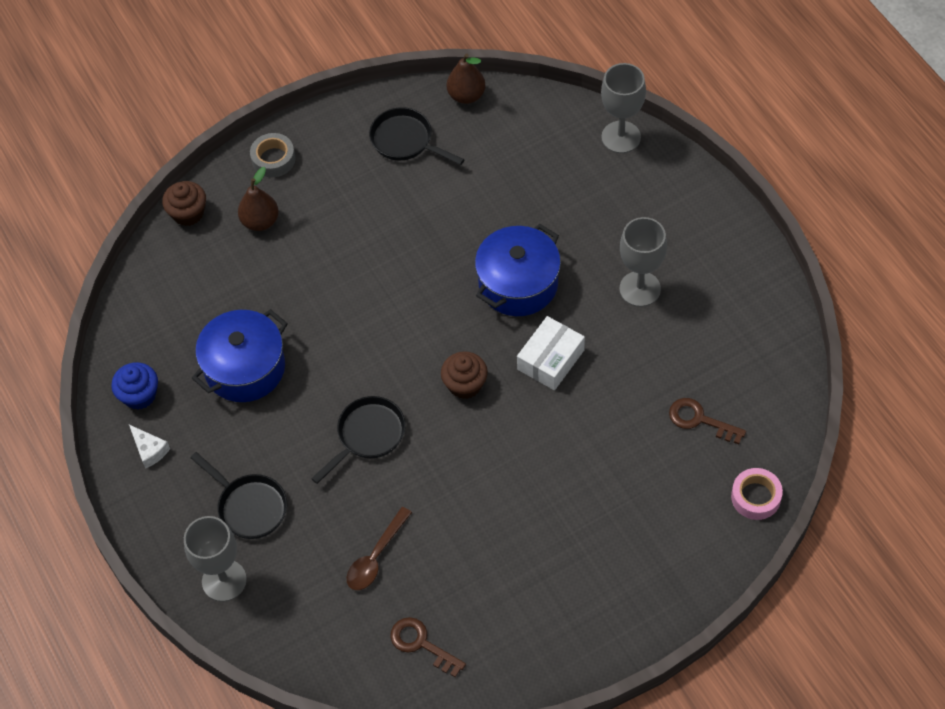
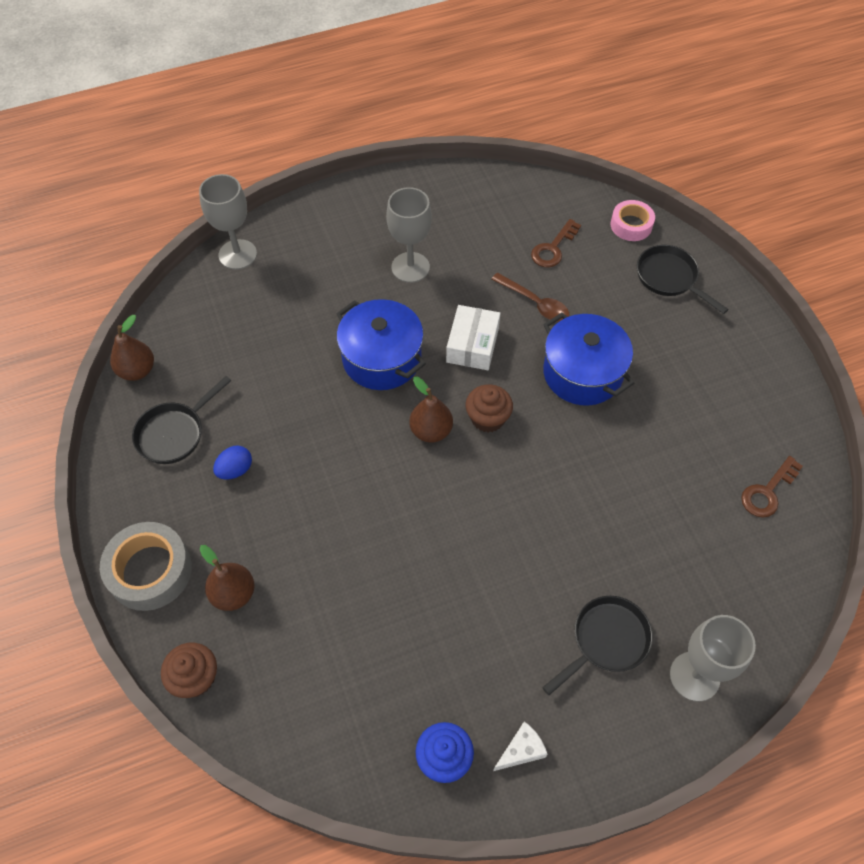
camera: 85 degrees left, 0 degrees up
blue pot [192,309,288,402] -> blue pot moved to [543,313,634,406]
grey tape [250,133,295,177] -> grey tape [100,522,192,611], size x1.59
black pan [311,396,406,484] -> black pan moved to [637,245,729,314]
brown spoon [346,507,412,590] -> brown spoon moved to [491,273,569,322]
white box [517,316,585,390] -> white box turned 60 degrees clockwise [446,305,500,370]
none -> blue egg [213,445,252,480]
none -> brown pear [409,377,453,443]

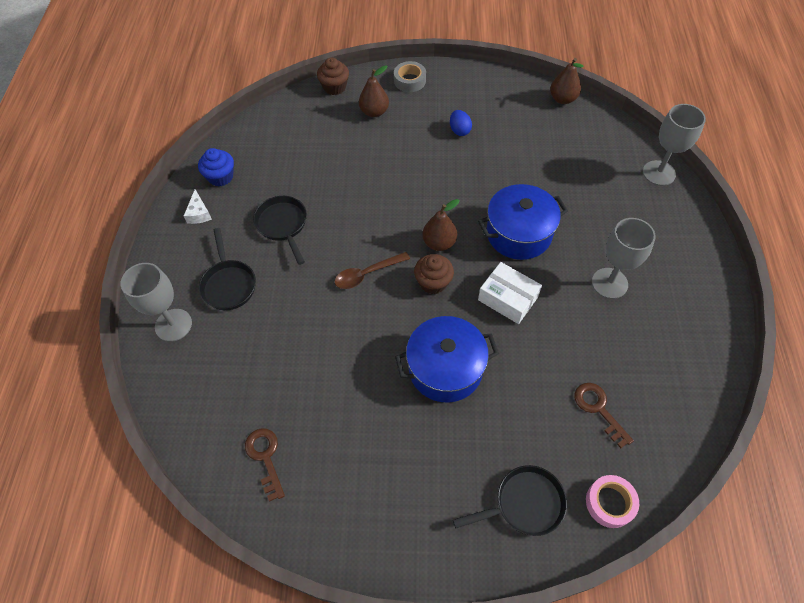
camera: 115 degrees right, 0 degrees up
grey tape [100,522,192,611] -> grey tape [394,61,426,92], size x0.63
black pan [132,376,231,464] -> black pan moved to [253,196,307,265]
brown spoon [491,273,569,322] -> brown spoon moved to [334,252,410,289]

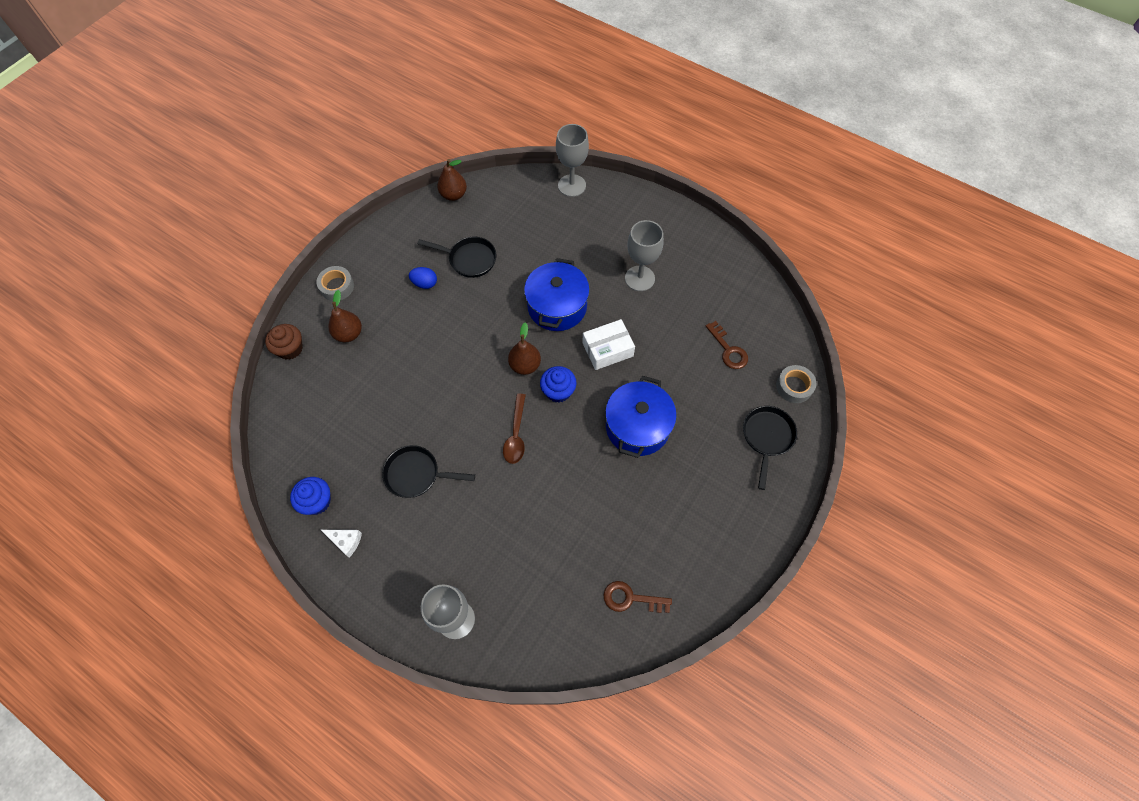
camera: 60 degrees left, 5 degrees up
black pan [199,228,256,310] -> black pan moved to [417,237,496,278]
brown cupcake [414,254,454,294] -> blue cupcake [540,366,577,403]
brown key [574,383,634,448] -> brown key turned 120 degrees counterclockwise [706,321,748,369]
pink tape [586,475,639,528] -> grey tape [776,365,816,403]

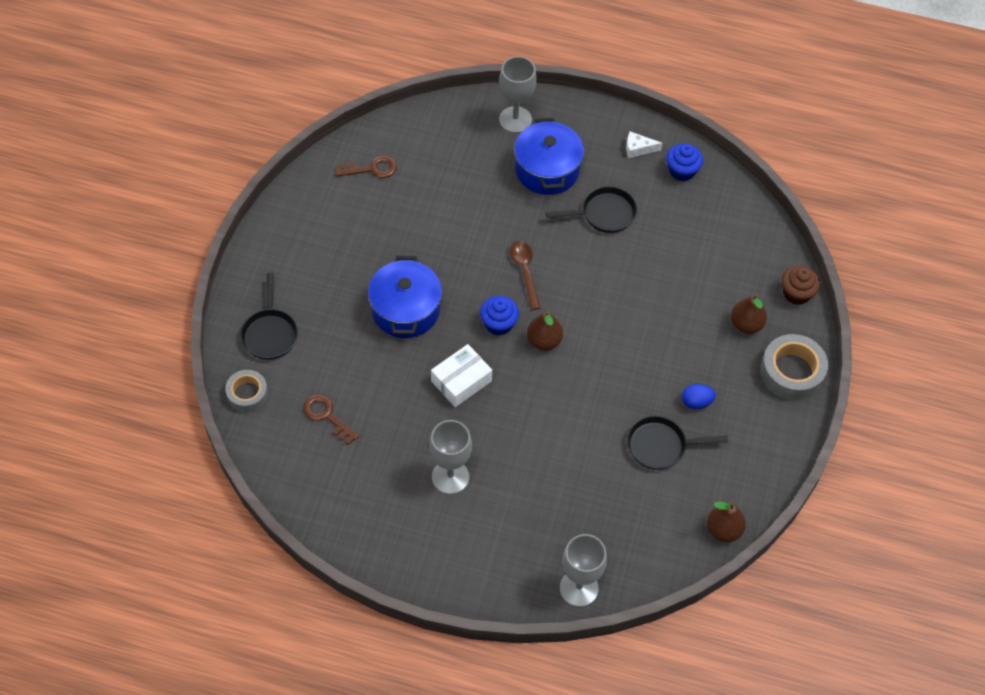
camera: 160 degrees right, 5 degrees down
grey tape [316,266,354,301] -> grey tape [760,334,828,400], size x1.59
blue pot [524,258,590,331] -> blue pot moved to [514,118,584,195]

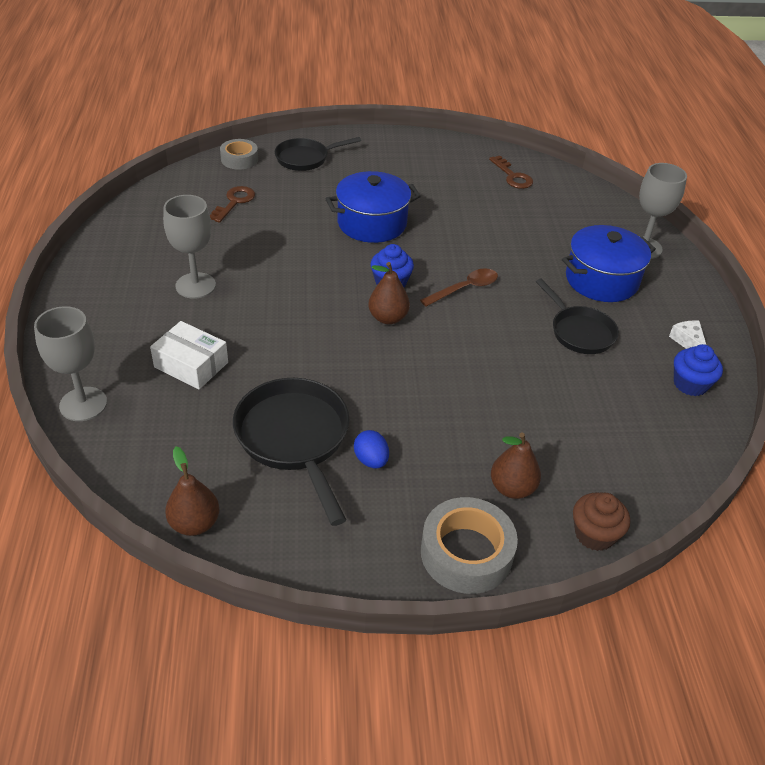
camera: 70 degrees right, 15 degrees down
white box [431,344,492,407] -> white box moved to [150,321,228,389]
black pan [627,416,728,470] -> black pan [233,378,350,526], size x1.54

